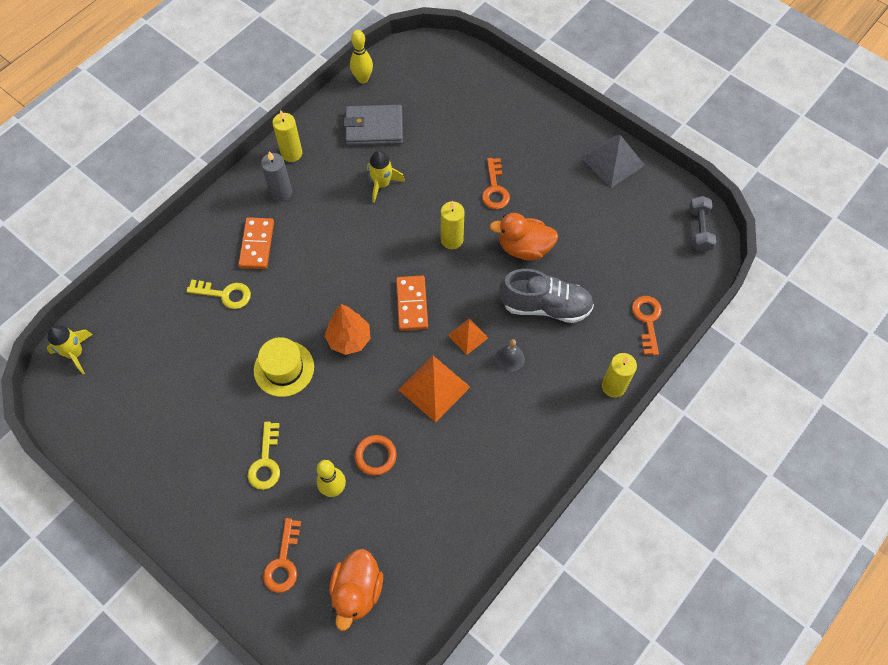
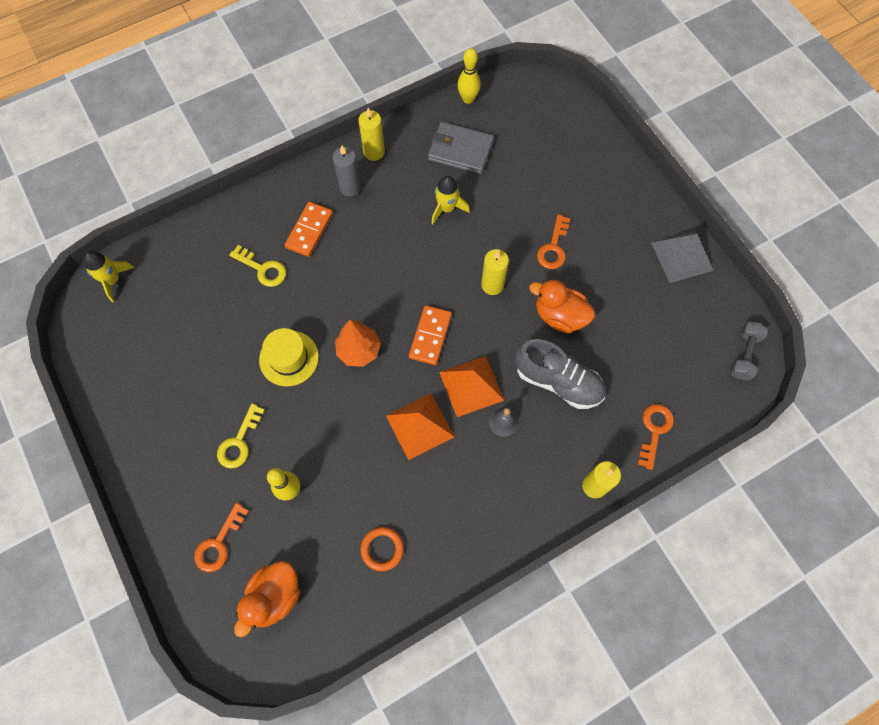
camera: 20 degrees right, 5 degrees up
orange ring [355,435,397,476] -> orange ring moved to [361,527,404,571]
orange pyramid [448,318,488,355] -> orange pyramid [439,356,504,417], size x1.73

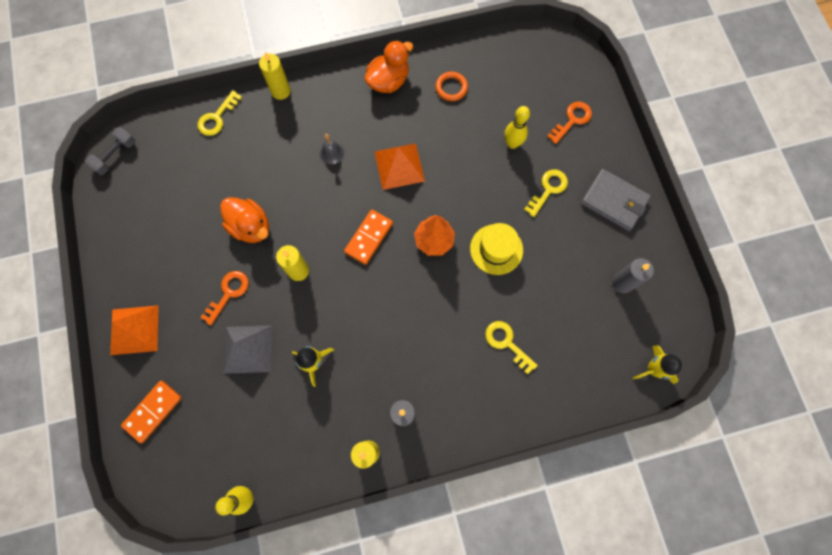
camera: 165 degrees left, 5 degrees up
orange duck [234,561,300,637] -> orange duck moved to [365,40,413,93]
orange domino [285,202,333,257] -> orange domino moved to [121,381,182,443]
grey wallet [428,122,494,174] -> grey wallet moved to [581,169,651,231]
orange pyramid [439,356,504,417] -> orange pyramid moved to [110,305,159,355]
grey shoe [515,339,606,409] -> none
orange key [638,404,674,470] -> yellow key [198,90,242,136]
grey pyramid [651,231,714,283] -> grey pyramid moved to [223,325,272,374]
none -> grey candle [612,258,654,293]

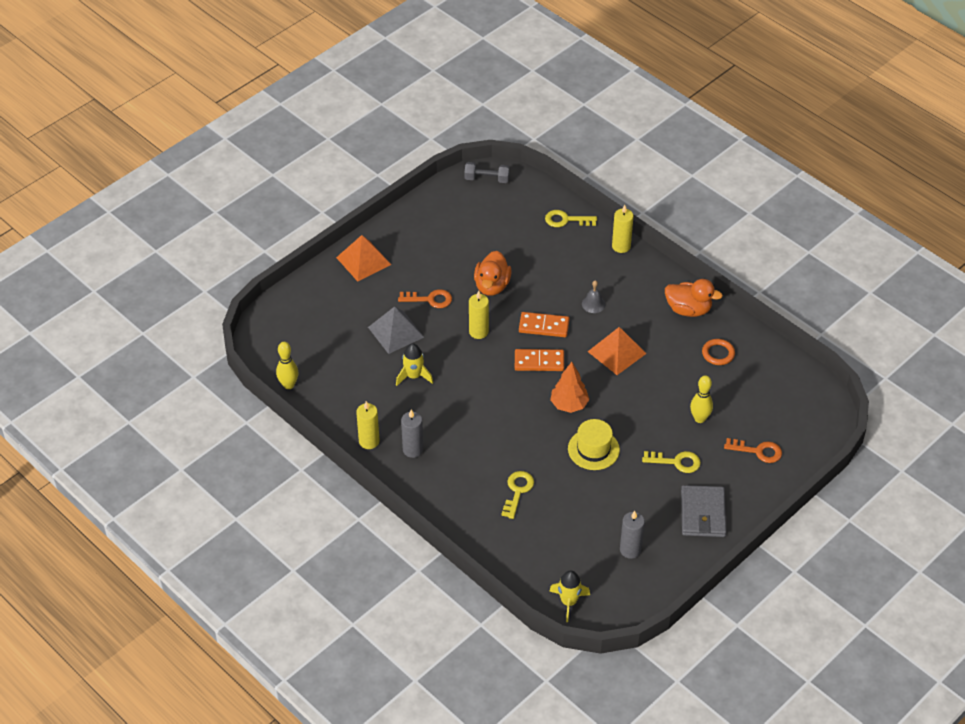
camera: 60 degrees right, 25 degrees down
orange domino [121,381,182,443] -> orange domino moved to [519,312,569,337]

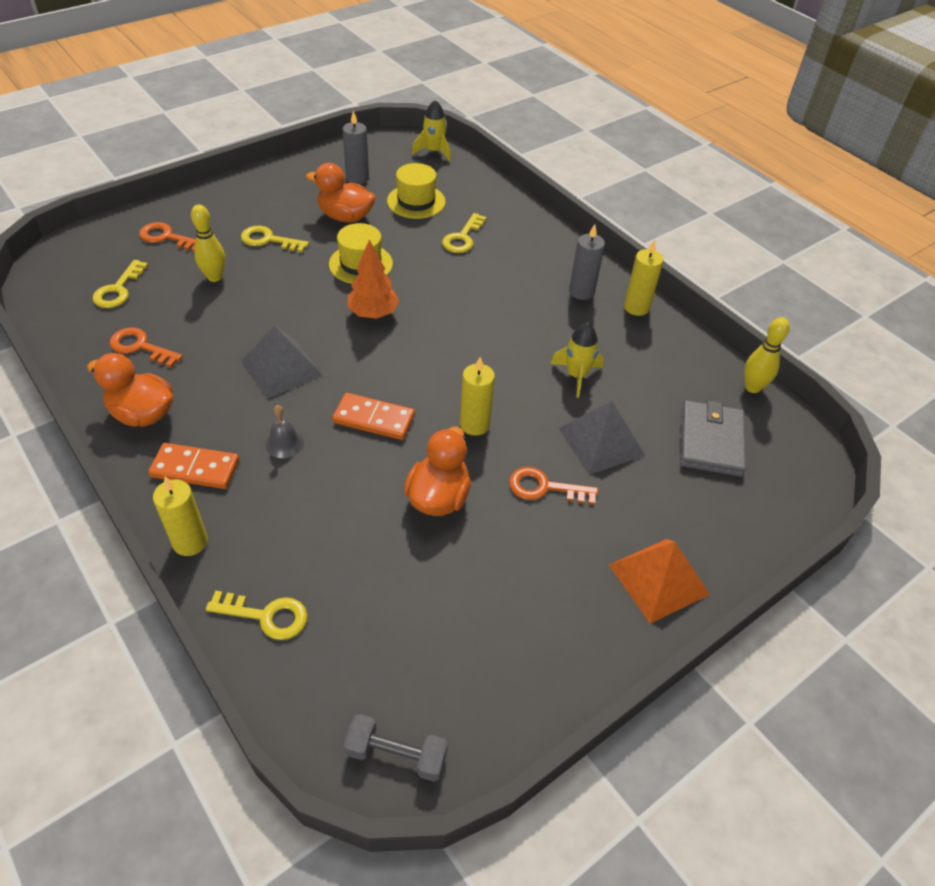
camera: 175 degrees left, 0 degrees up
orange domino [515,349,564,371] -> orange domino moved to [148,443,239,489]
orange pyramid [588,327,646,375] -> grey pyramid [241,326,323,399]
grey wallet [681,485,726,537] -> grey wallet moved to [680,400,746,477]
orange ring [702,339,735,365] -> orange key [109,327,183,367]
none -> yellow key [92,260,148,308]
none -> orange duck [306,163,376,223]
none -> yellow hat [387,163,446,219]

